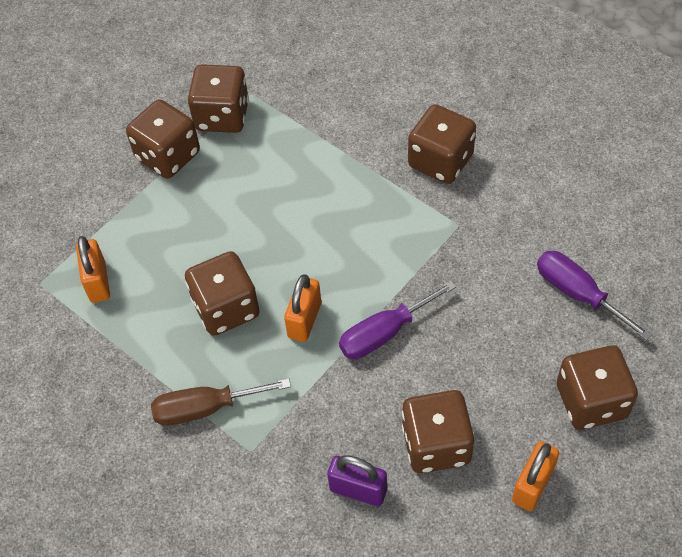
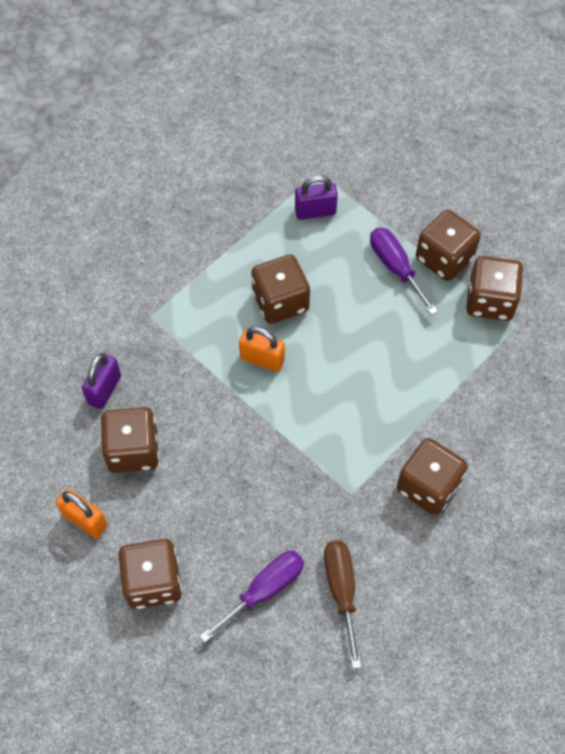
camera: 90 degrees right, 5 degrees up
orange padlock [76,236,110,303] -> purple padlock [295,175,338,220]
brown screwdriver [151,378,291,426] -> brown screwdriver moved to [324,540,361,669]
purple screwdriver [339,281,457,359] -> purple screwdriver moved to [370,227,438,315]

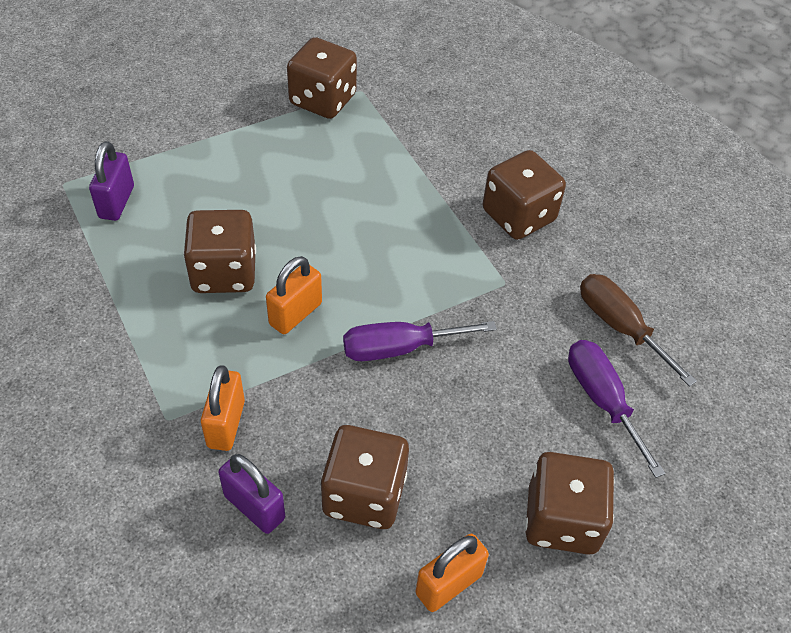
camera: 75 degrees left, 10 degrees down
brown screwdriver [324,540,361,669] -> brown screwdriver turned 45 degrees clockwise [580,274,697,387]
purple screwdriver [370,227,438,315] -> purple screwdriver moved to [343,321,497,361]
brown dice [416,210,481,281] -> none
none -> orange padlock [201,365,245,451]

